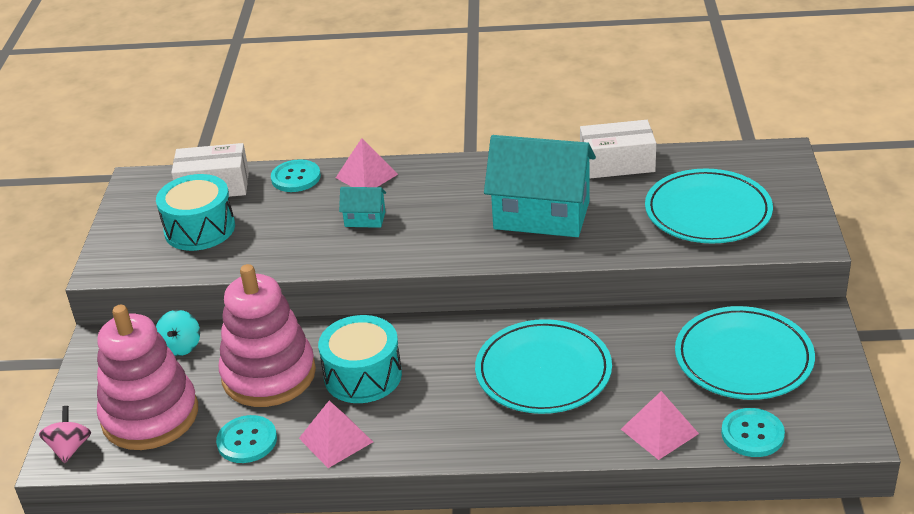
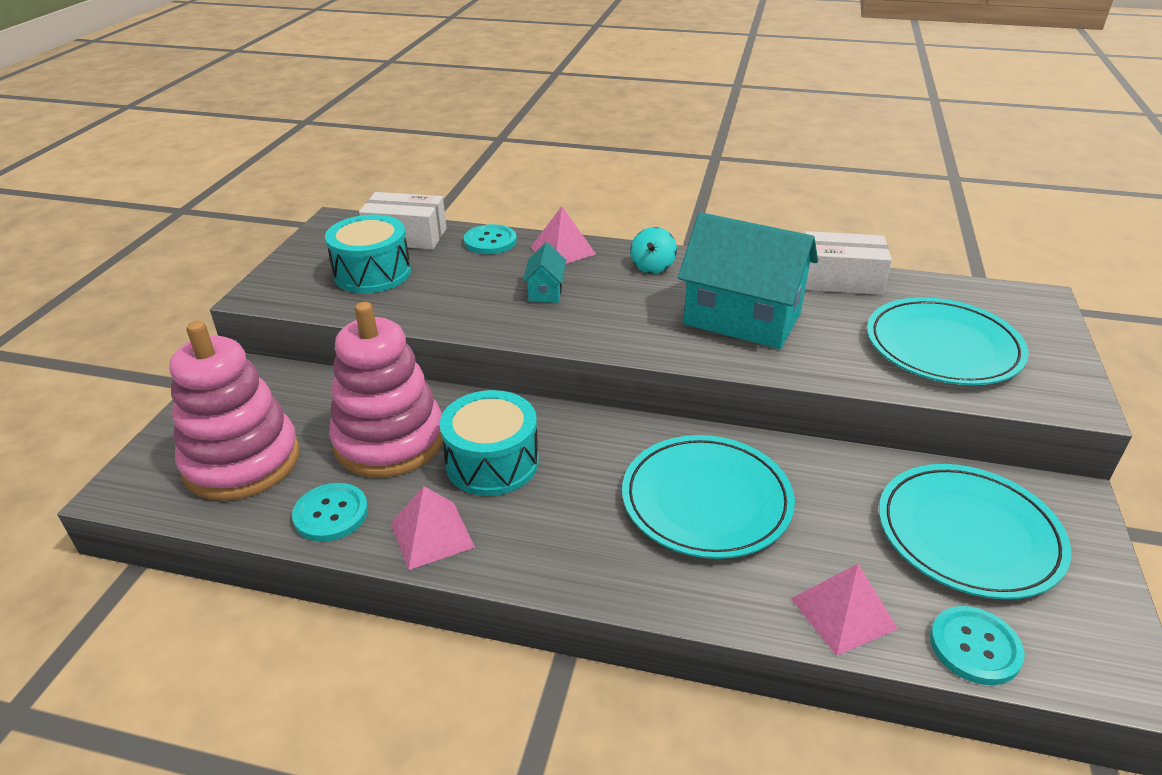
camera: 10 degrees right, 0 degrees up
pink spinning top [39,406,91,463] -> none
turquoise spinning top [156,310,200,356] -> turquoise spinning top moved to [630,227,677,274]
turquoise house [339,187,386,228] -> turquoise house turned 75 degrees clockwise [523,242,566,303]

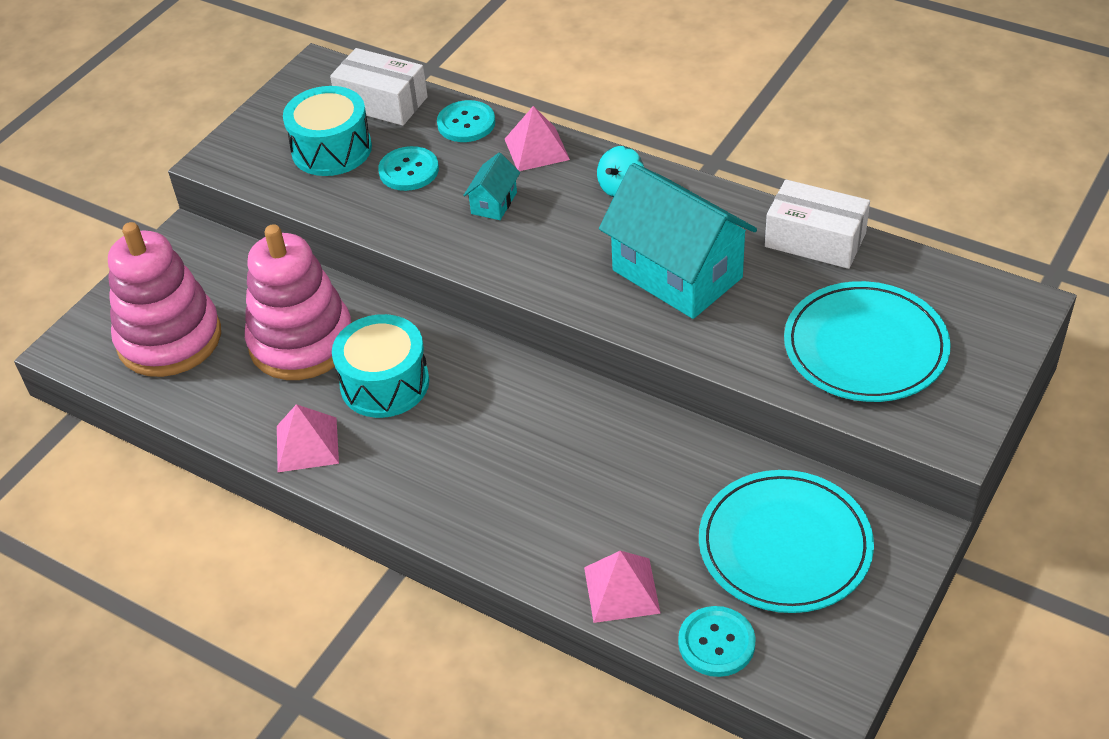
camera: 20 degrees right, 10 degrees up
turquoise button [292,483,368,542] -> turquoise button moved to [378,146,439,191]
turquoise plate [622,435,795,559] -> none

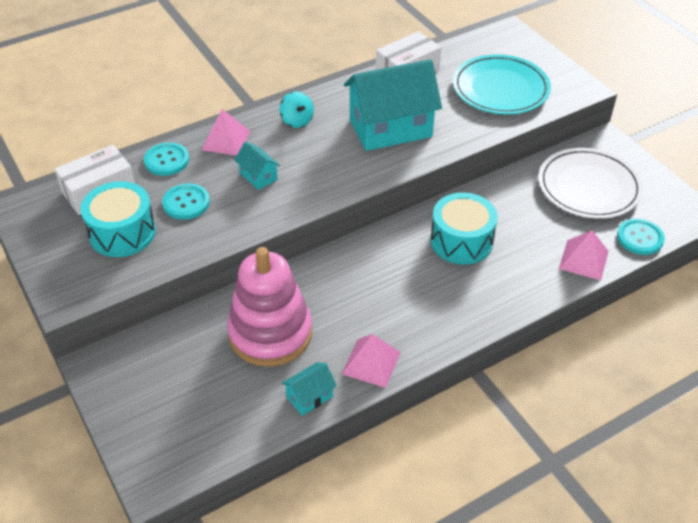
camera: 65 degrees left, 0 degrees up
pink stacking toy [108,222,221,377] -> none
turquoise drum [332,314,429,418] -> turquoise drum moved to [430,192,498,264]
turquoise plate [699,470,874,613] -> white plate [538,148,643,219]
none -> turquoise house [281,362,337,416]

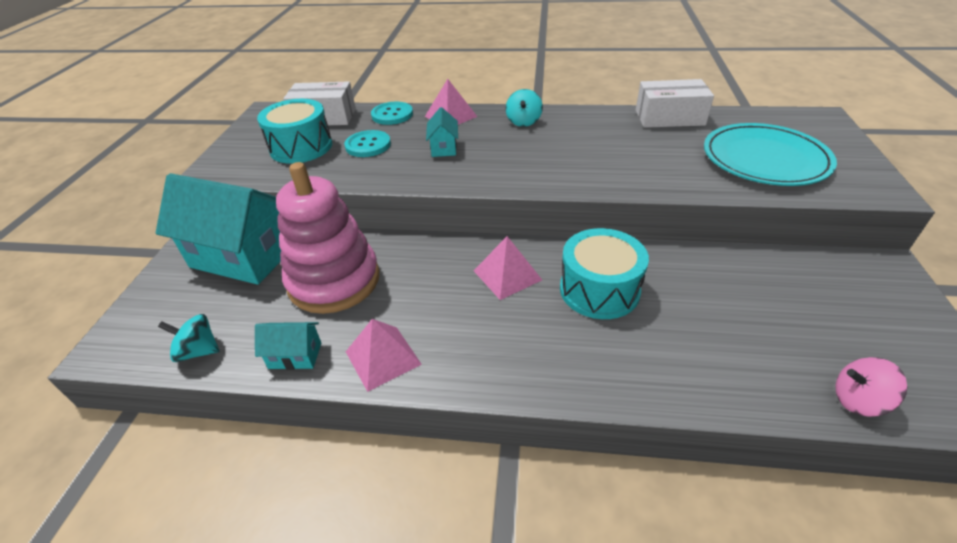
camera: 40 degrees right, 5 degrees down
turquoise house [344,59,442,151] -> turquoise house moved to [156,173,281,285]
white plate [538,148,643,219] -> none
pink pyramid [559,230,609,280] -> pink pyramid moved to [474,236,542,300]
turquoise button [617,218,665,255] -> pink spinning top [835,357,907,417]
none -> turquoise spinning top [158,314,220,362]

